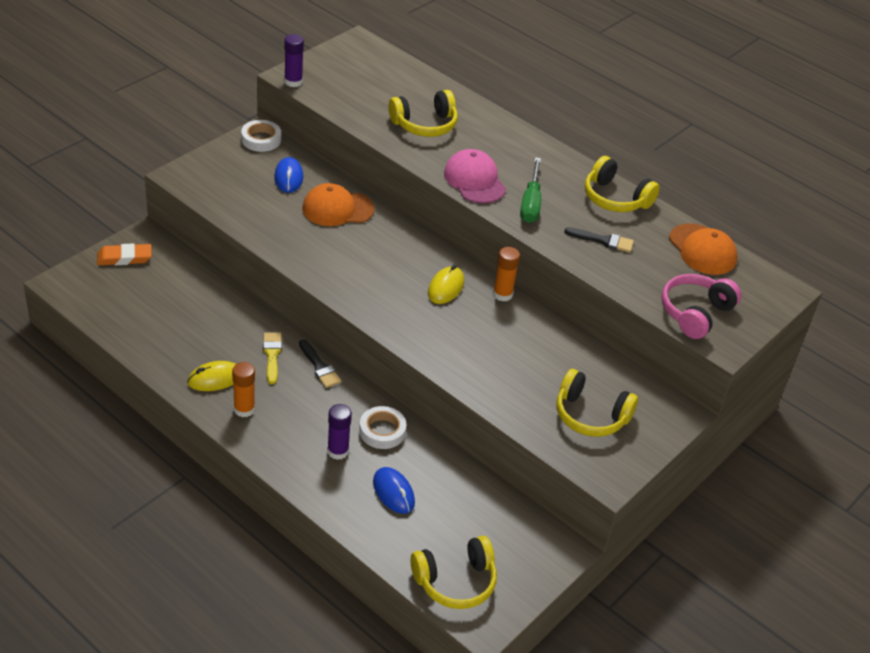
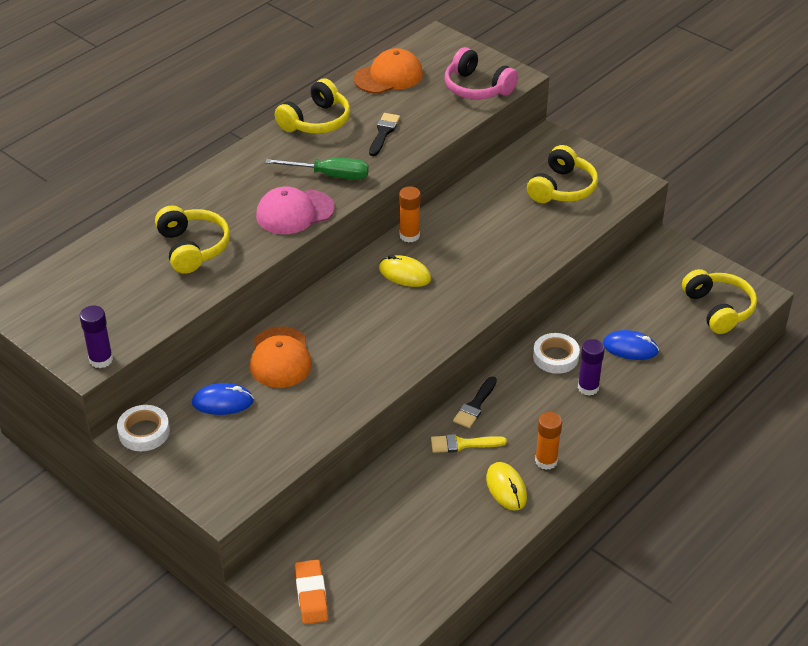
camera: 85 degrees left, 0 degrees up
black brush [299,340,341,388] -> black brush turned 150 degrees clockwise [453,376,497,428]
blue mouse [373,467,415,514] -> blue mouse turned 45 degrees clockwise [603,330,659,360]

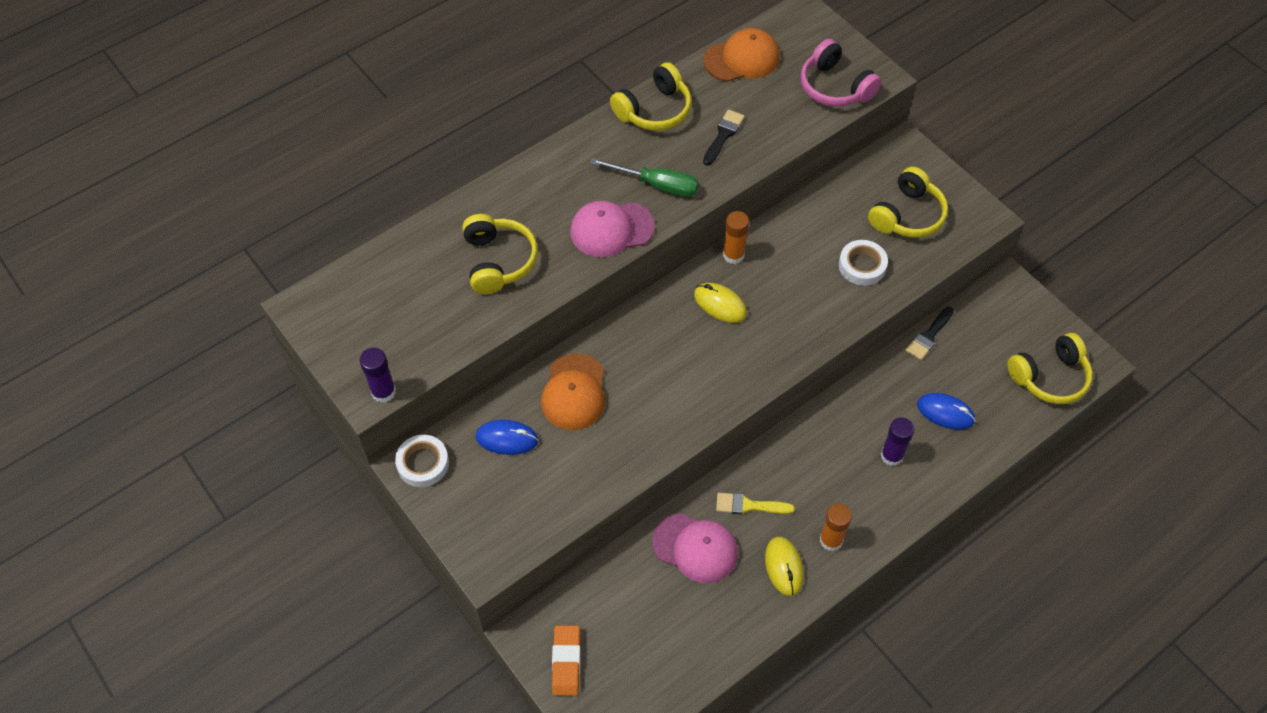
camera: 10 degrees right, 15 degrees up
black brush [453,376,497,428] -> black brush moved to [906,307,954,360]
white tape [533,333,580,374] -> white tape moved to [839,240,888,286]
yellow headphones [682,269,757,334] -> yellow headphones turned 75 degrees clockwise [1007,333,1093,404]
none -> pink cap [652,513,738,583]

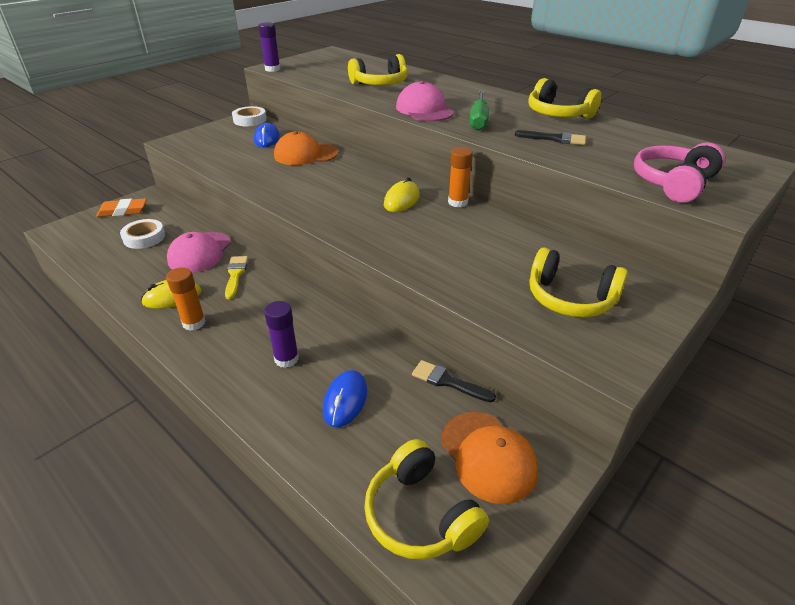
camera: 80 degrees right, 20 degrees down
orange cap [703,28,780,81] -> orange cap moved to [441,412,538,504]
white tape [839,240,888,286] -> white tape moved to [120,219,165,249]

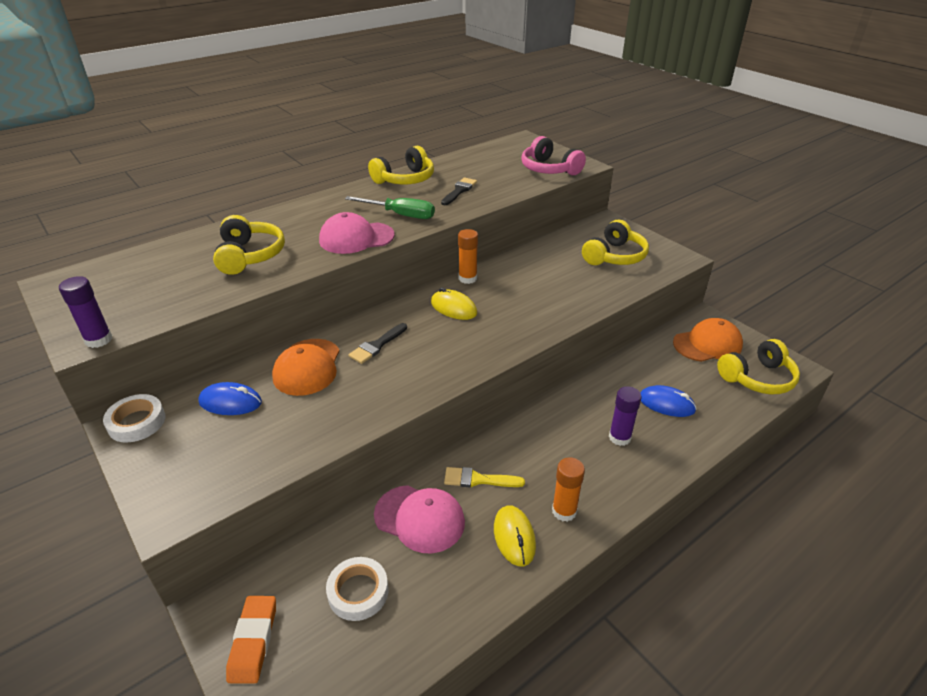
camera: 80 degrees left, 0 degrees up
black brush [412,360,496,402] -> black brush moved to [348,323,407,364]

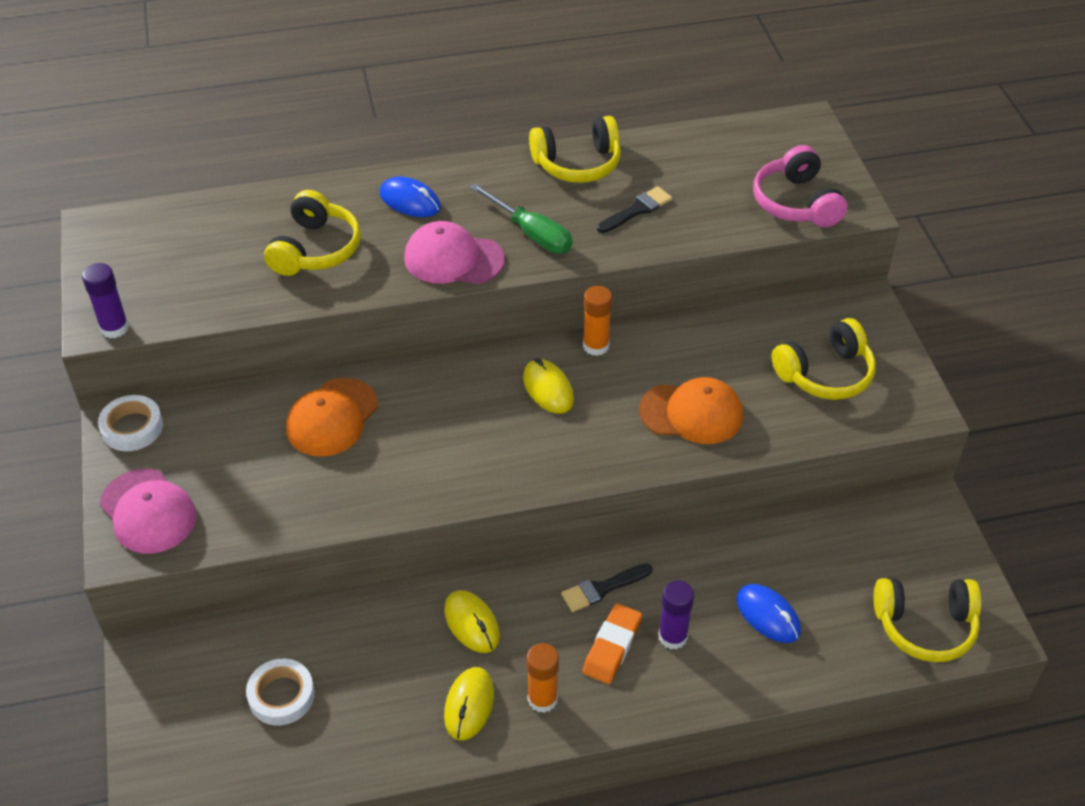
camera: 25 degrees right, 10 degrees up
blue mouse [198,382,262,415] -> blue mouse moved to [380,176,441,217]
orange eraser [226,596,276,684] -> orange eraser moved to [583,603,642,684]
black brush [348,323,407,364] -> black brush moved to [561,563,653,612]
pink cap [374,485,465,553] -> pink cap moved to [100,469,197,554]
yellow brush [444,467,525,487] -> yellow mouse [444,590,500,653]
orange cap [673,318,743,362] -> orange cap moved to [639,377,743,444]

